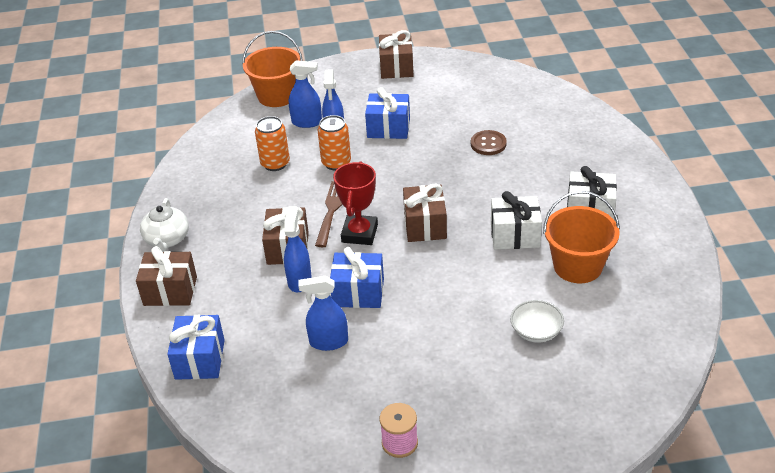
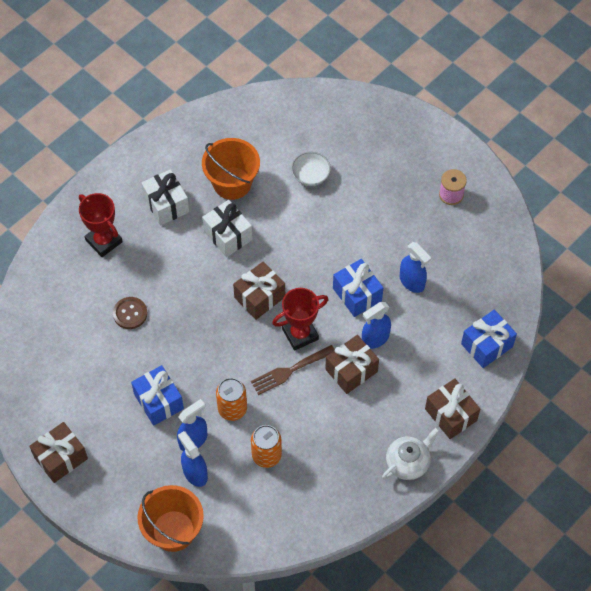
camera: 130 degrees left, 20 degrees up
none -> red trophy [79,193,123,257]

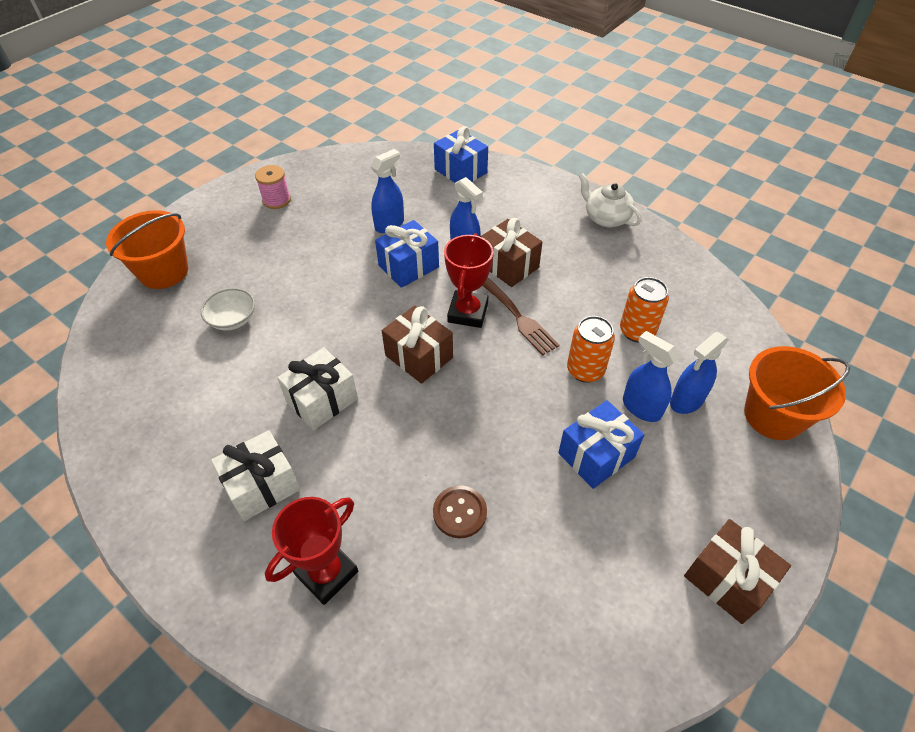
camera: 95 degrees left, 10 degrees down
orange bucket [202,138,260,200] -> orange bucket moved to [106,210,188,289]
red trophy [272,288,329,351] -> red trophy turned 45 degrees clockwise [444,233,493,328]
brown gift [425,378,480,439] -> none

